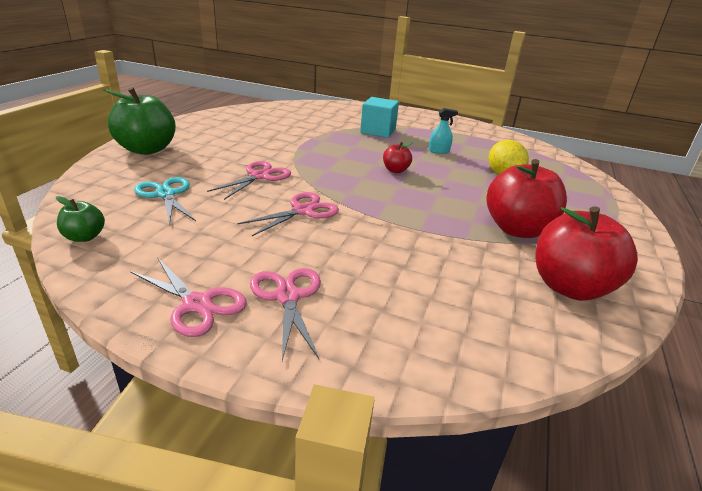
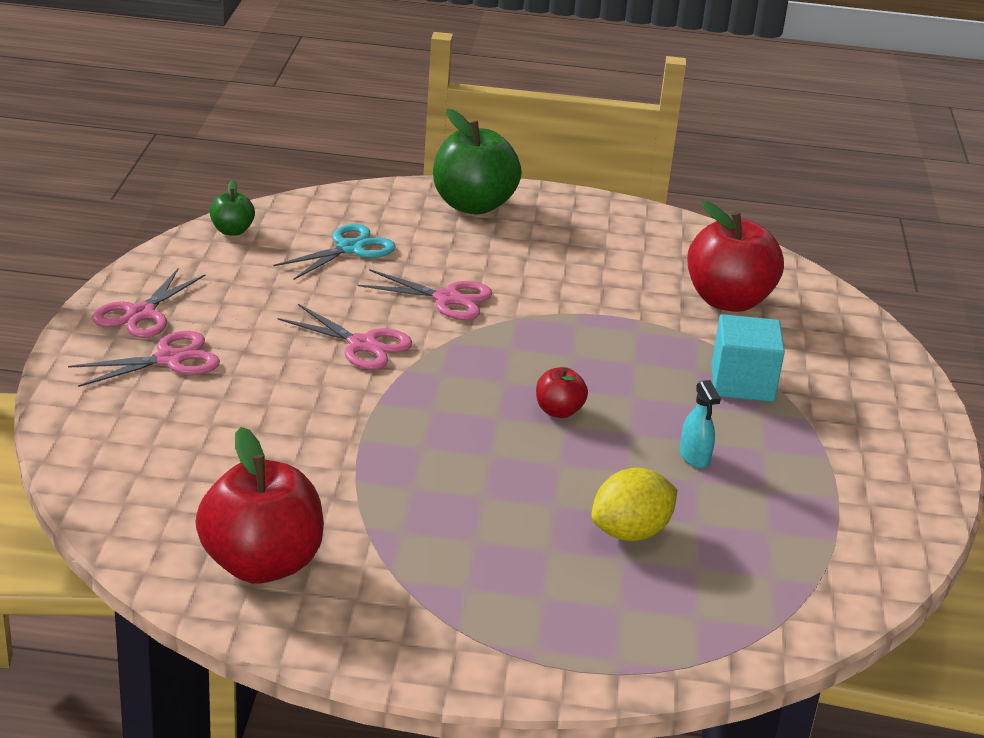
camera: 75 degrees right, 0 degrees up
red apple [487,159,567,238] -> red apple moved to [687,200,784,312]

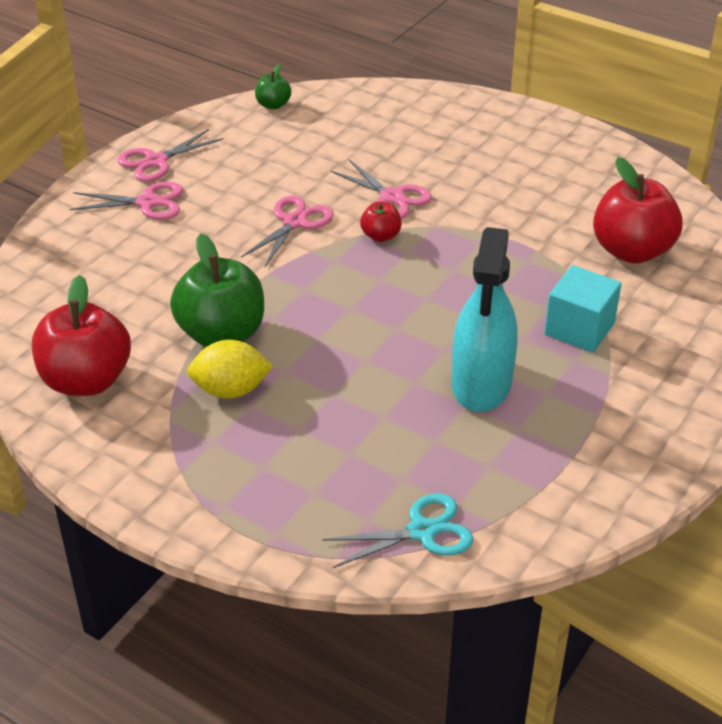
camera: 30 degrees right, 10 degrees up
turquoise scissors [273,224,396,280] -> turquoise scissors moved to [322,494,473,568]
pink scissors [277,304,412,370] -> pink scissors turned 120 degrees counterclockwise [241,196,334,267]
green apple [433,109,522,214] -> green apple moved to [170,234,264,347]
red apple [536,367,588,418] -> red apple moved to [360,202,402,242]
yellow lemon [591,468,677,541] -> yellow lemon moved to [187,340,273,399]
turquoise spray bottle [680,380,721,468] -> turquoise spray bottle [451,227,518,412], size x2.42

